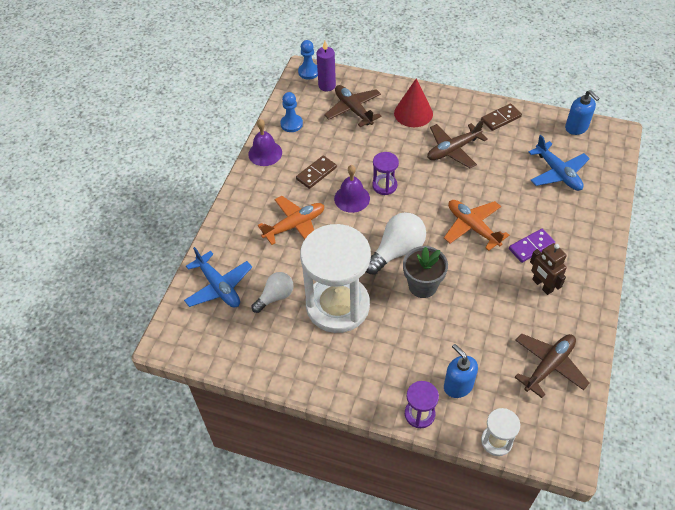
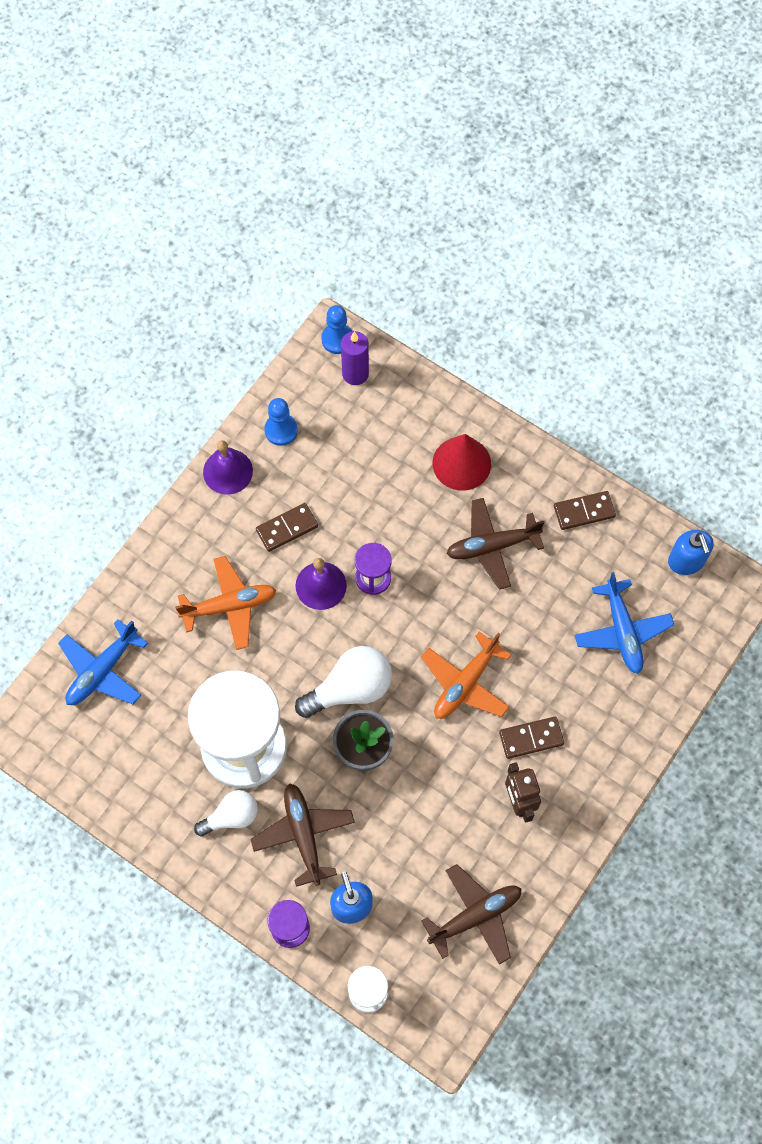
camera: 15 degrees right, 15 degrees up
blue plane [184,247,252,308] -> blue plane turned 60 degrees clockwise [58,619,148,705]
white light bulb [252,272,294,313] -> white light bulb moved to [194,790,258,837]
brown plane [324,85,381,127] -> brown plane moved to [251,784,355,887]
orange plane [444,200,509,251] -> orange plane turned 120 degrees counterclockwise [421,631,511,719]
purple domino [509,229,555,263] -> brown domino [499,717,564,759]

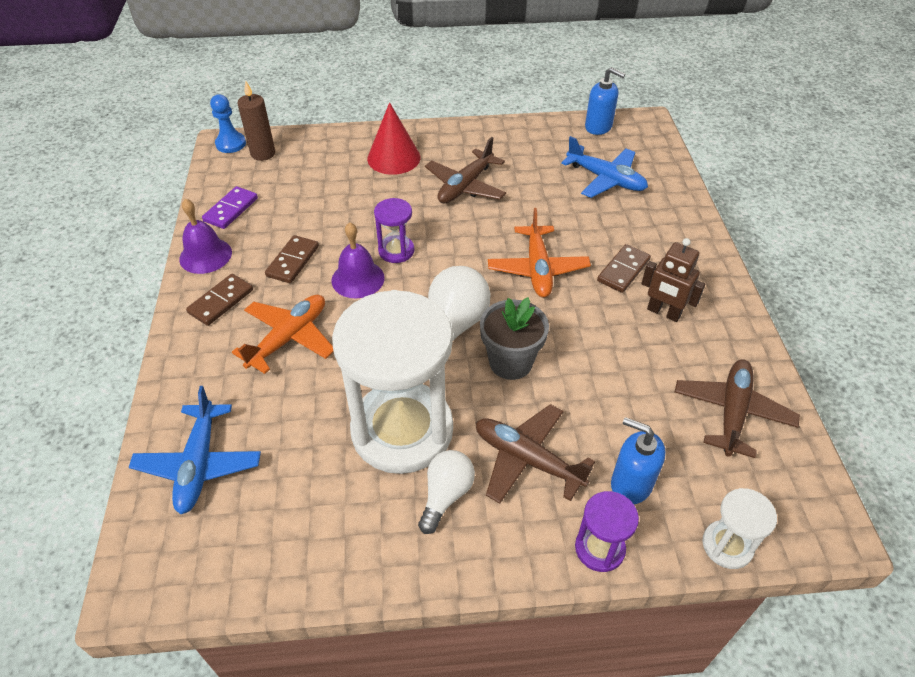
camera: 40 degrees left, 20 degrees down
blue pawn [264,398,298,446] -> purple domino [202,186,258,229]
purple candle [341,331,369,385] -> brown candle [238,80,275,161]
brown domino [554,491,616,530] -> brown domino moved to [186,274,253,326]

